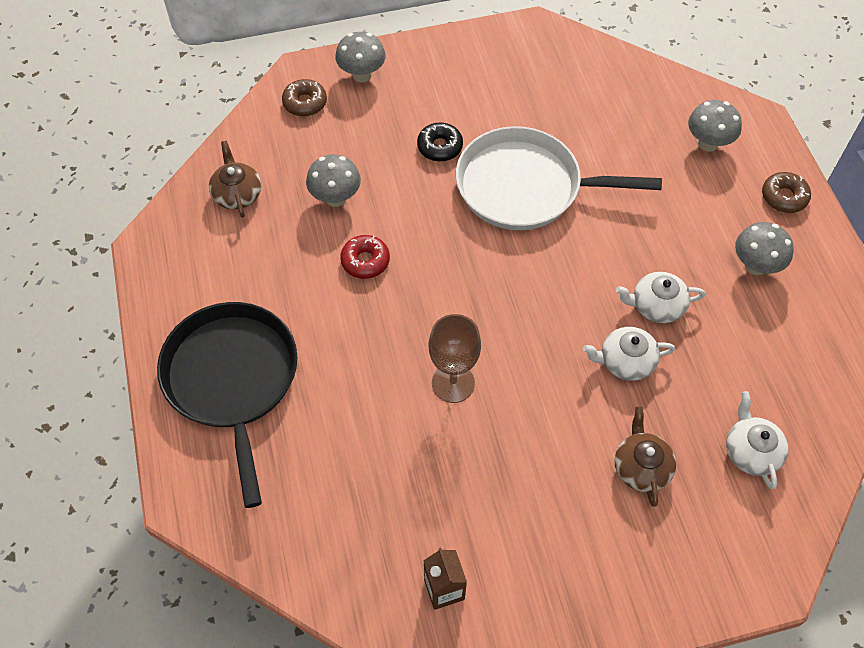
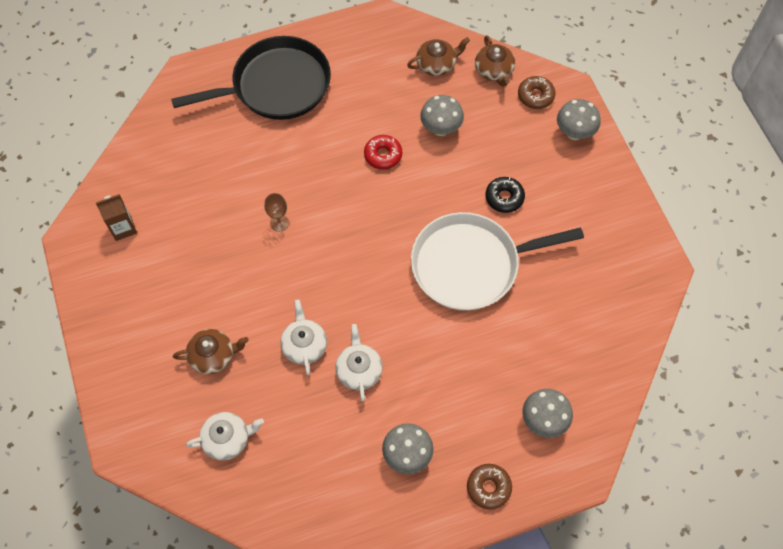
camera: 85 degrees right, 5 degrees up
brown goblet [429,314,481,403] -> brown goblet [264,193,289,232], size x0.58
white pan [456,126,662,230] -> white pan turned 105 degrees counterclockwise [411,212,584,311]
none -> brown teapot [475,35,515,87]

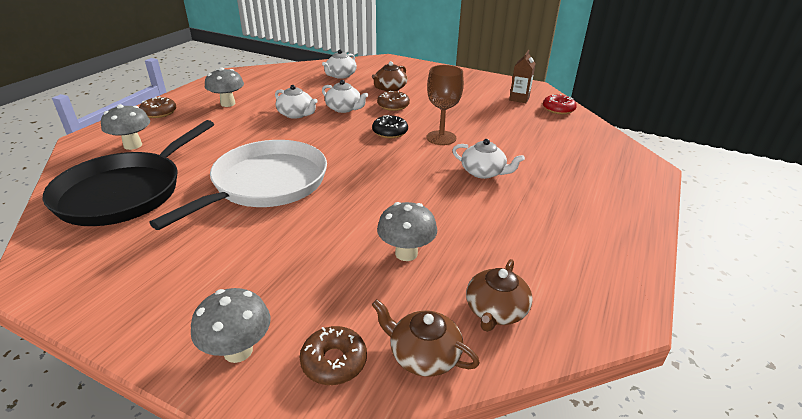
camera: 135 degrees right, 30 degrees down
black pan [171,36,331,120] -> black pan moved to [43,120,214,226]
brown goblet [264,193,289,232] -> brown goblet [427,65,464,145], size x1.72
red donut [364,135,402,170] -> red donut moved to [543,94,577,114]
black donut [486,177,525,213] -> black donut moved to [372,115,408,138]
none -> brown donut [377,91,410,111]
none -> white teapot [452,139,525,179]

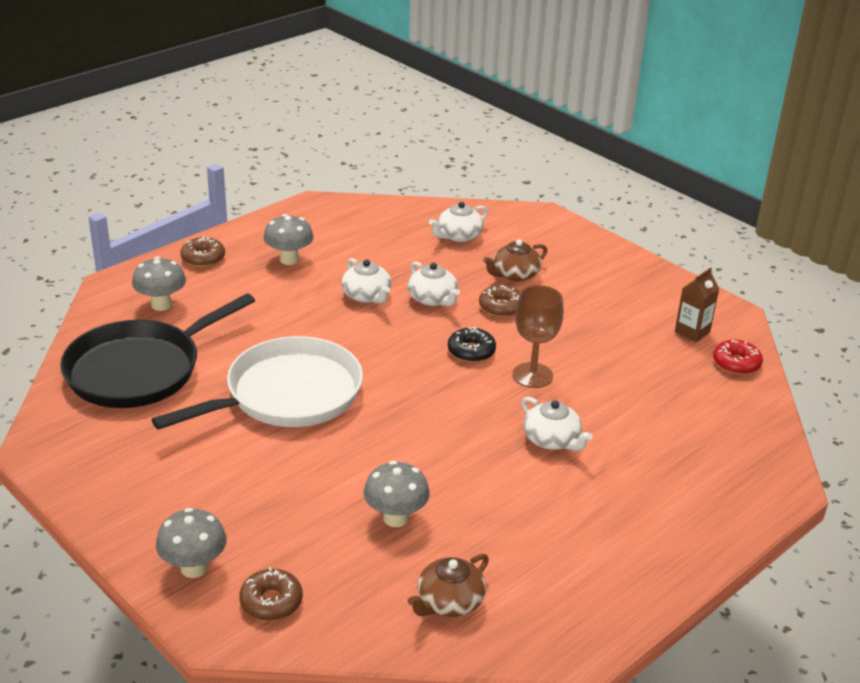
camera: 20 degrees right, 0 degrees up
brown teapot [372,300,480,377] -> none

